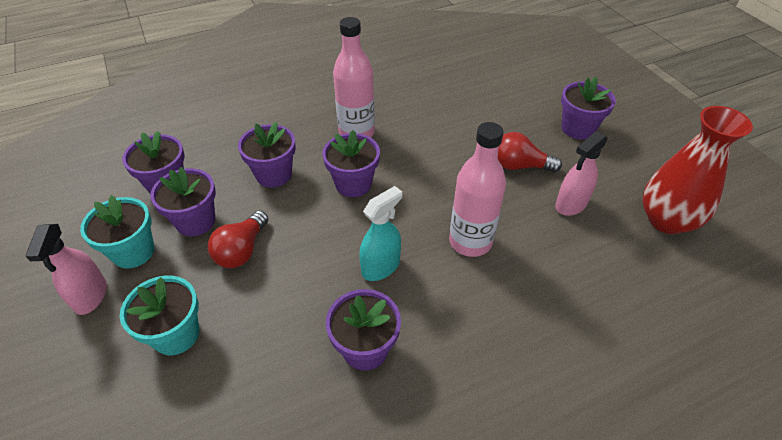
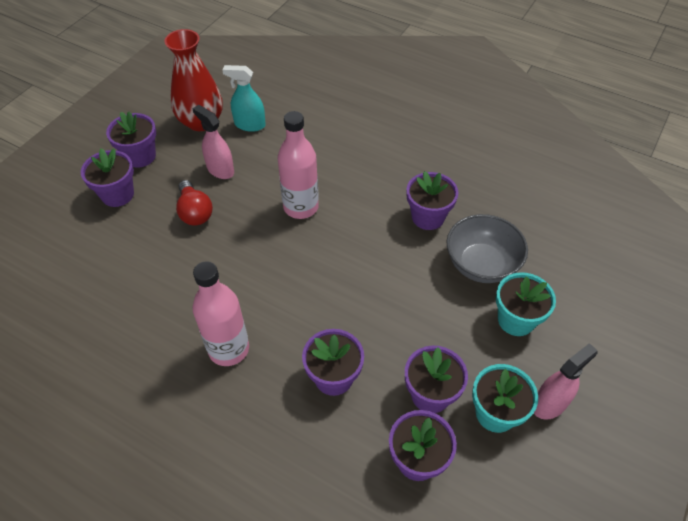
camera: 125 degrees left, 5 degrees up
red light bulb [208,211,268,268] -> none
purple flower pot [322,130,380,197] -> purple flower pot moved to [106,112,156,168]
turquoise spray bottle [359,186,402,281] -> turquoise spray bottle moved to [223,65,266,132]
pink spray bottle [555,131,608,216] -> pink spray bottle turned 150 degrees counterclockwise [192,105,234,179]
none -> grey bowl [447,214,528,283]

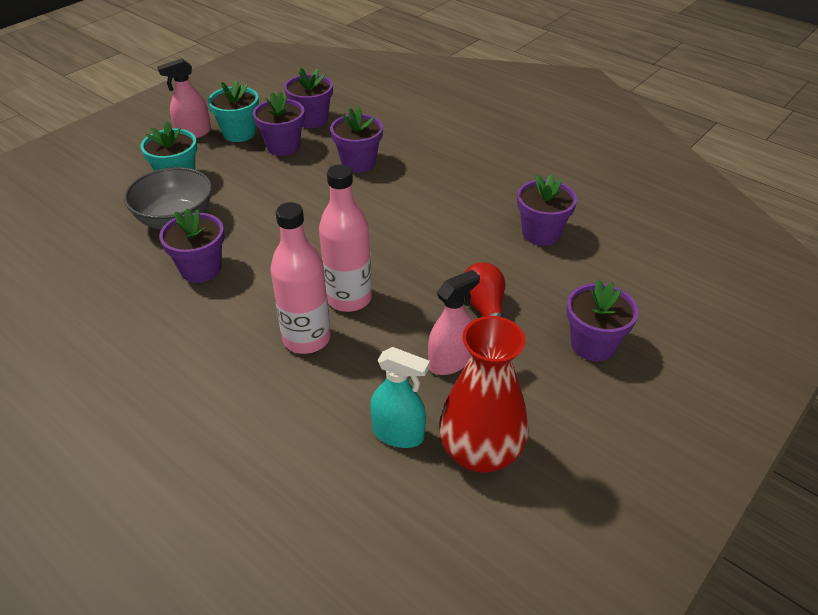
camera: 170 degrees left, 10 degrees down
purple flower pot [106,112,156,168] -> purple flower pot moved to [517,174,577,246]
pink spray bottle [192,105,234,179] -> pink spray bottle turned 90 degrees counterclockwise [428,269,480,375]
pink bottle [193,261,249,366] -> pink bottle moved to [270,202,331,354]

